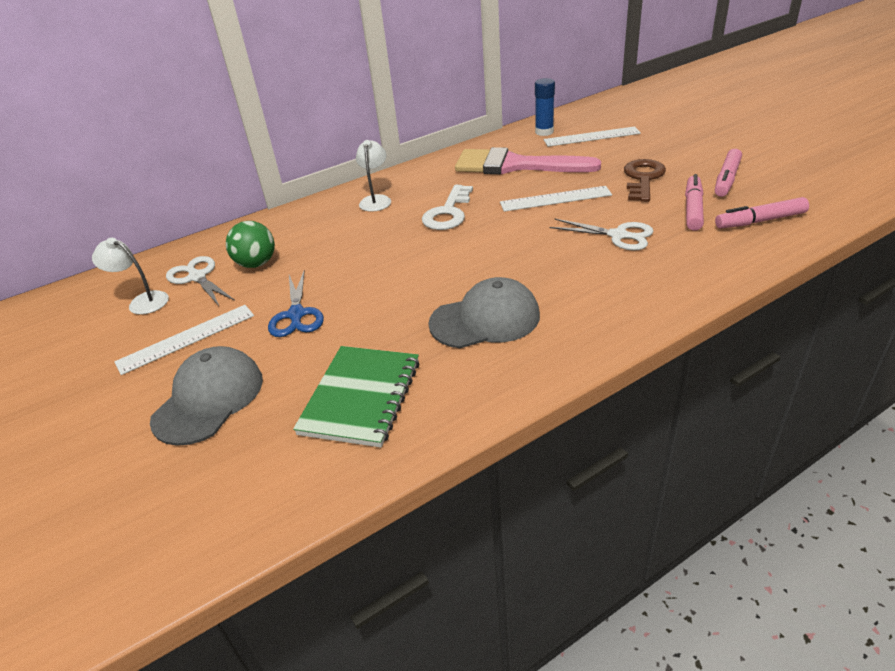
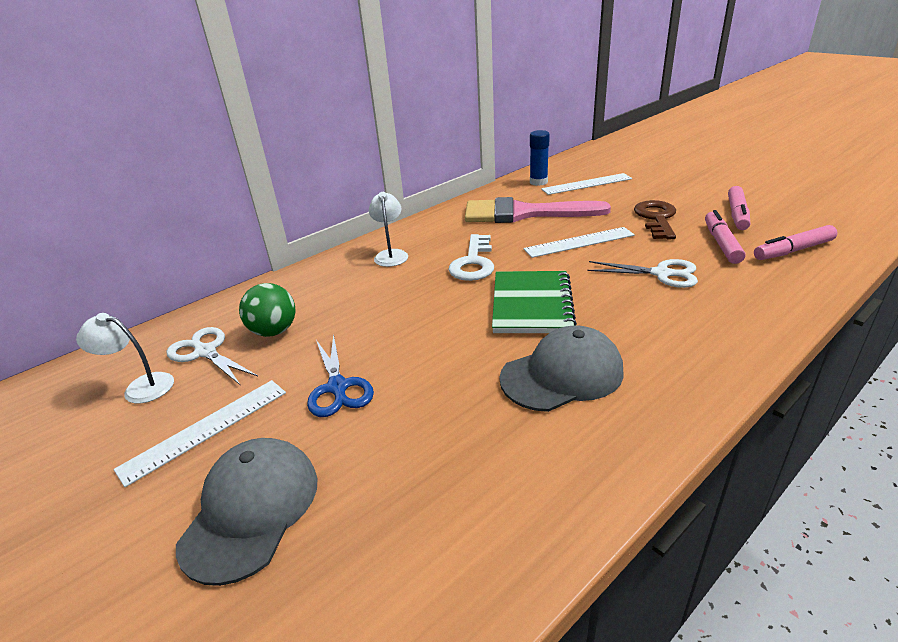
camera: 10 degrees left, 5 degrees down
green notebook [293,346,420,447] -> green notebook moved to [492,271,577,333]

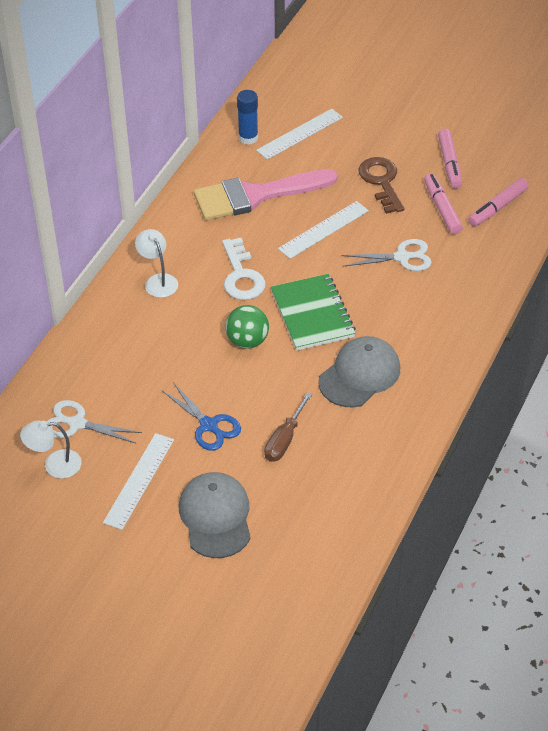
camera: 25 degrees left, 15 degrees up
green ball [239,283,295,337] -> green ball moved to [226,305,269,349]
none -> brown screwdriver [264,392,312,462]

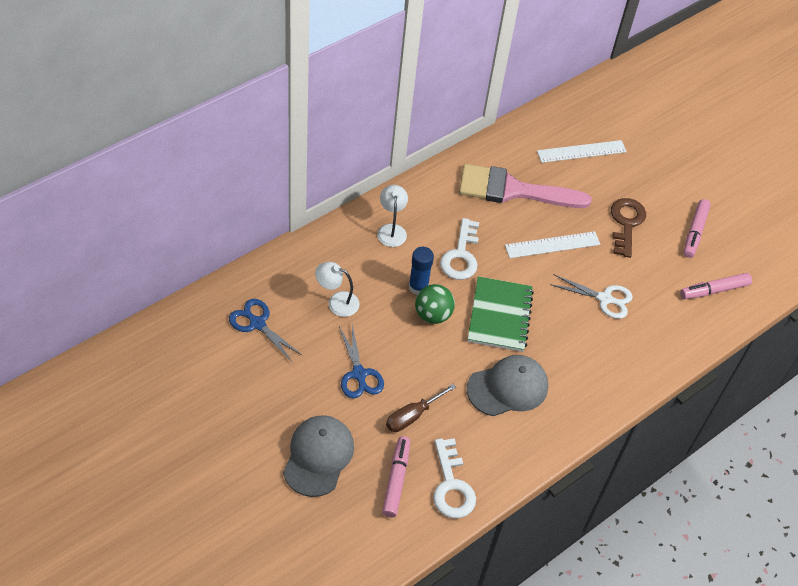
camera: 20 degrees right, 5 degrees up
white lamp [20,421,82,479] -> white lamp moved to [315,262,360,317]
white scissors [46,400,142,444] -> blue scissors [229,299,303,363]
white ruler [103,433,174,530] -> none
blue glue stick [237,90,258,145] -> blue glue stick moved to [409,247,434,295]
pink marker [424,173,463,234] -> pink marker moved to [382,436,410,517]
none -> white key [433,438,476,518]

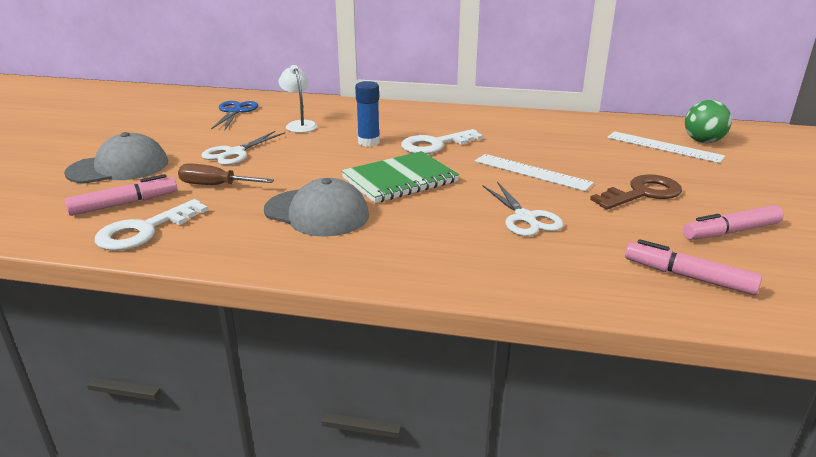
camera: 55 degrees right, 25 degrees down
blue scissors [339,325,384,399] -> white scissors [201,131,285,165]
white lamp [377,185,408,247] -> none
green ball [415,284,455,324] -> green ball moved to [685,100,732,143]
pink brush [459,164,592,208] -> none

